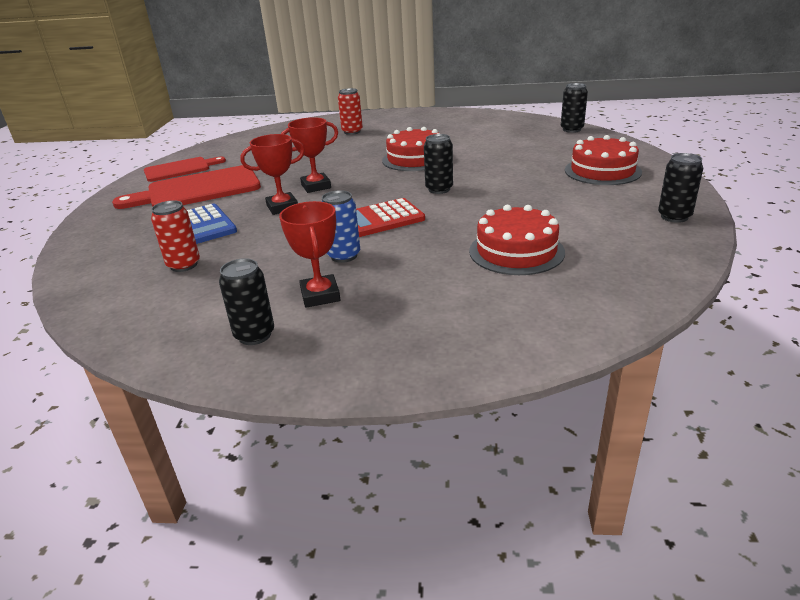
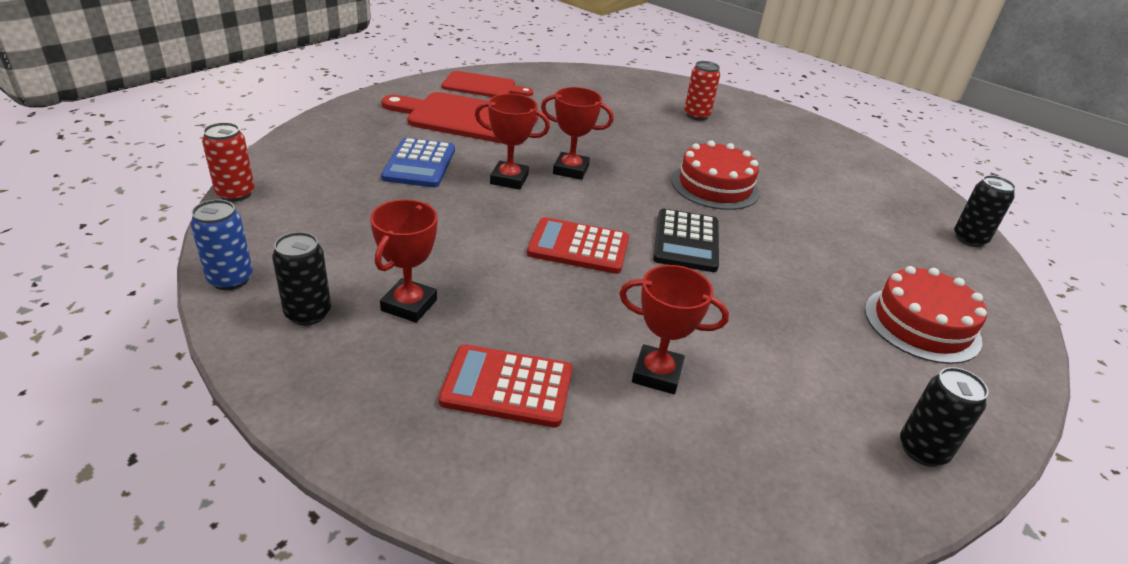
camera: 30 degrees right, 5 degrees up
red can [151,200,200,272] -> red can moved to [202,122,254,202]
blue can [322,190,360,263] -> blue can moved to [191,200,253,290]
black can [424,134,453,194] -> black calculator [653,209,719,272]
red cake [469,205,565,275] -> red trophy [619,265,729,394]
none -> red calculator [439,344,573,428]

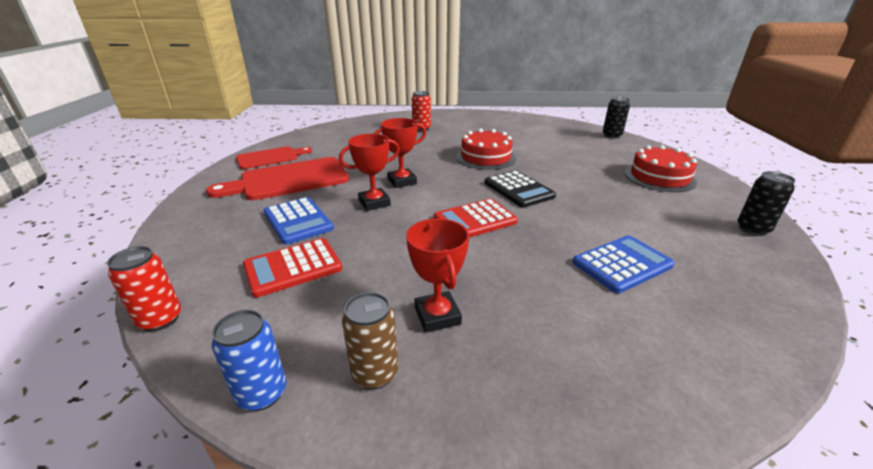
camera: 35 degrees left, 5 degrees down
black can [272,232,331,326] -> brown can [342,292,398,389]
red calculator [439,344,573,428] -> red calculator moved to [243,238,342,298]
red trophy [619,265,729,394] -> blue calculator [573,235,675,294]

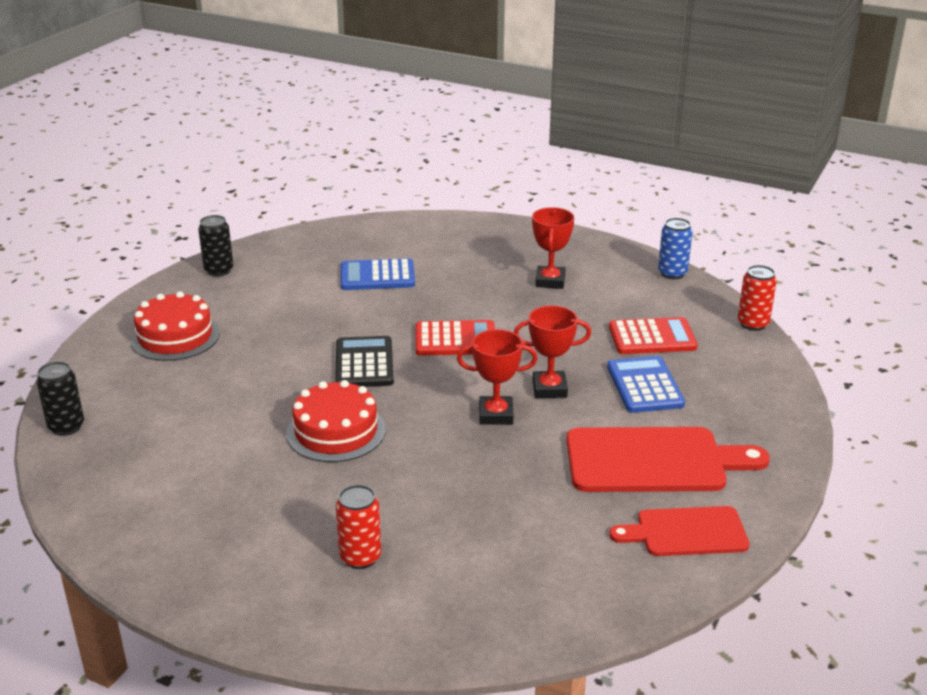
camera: 155 degrees left, 0 degrees up
brown can [342,292,398,389] -> none

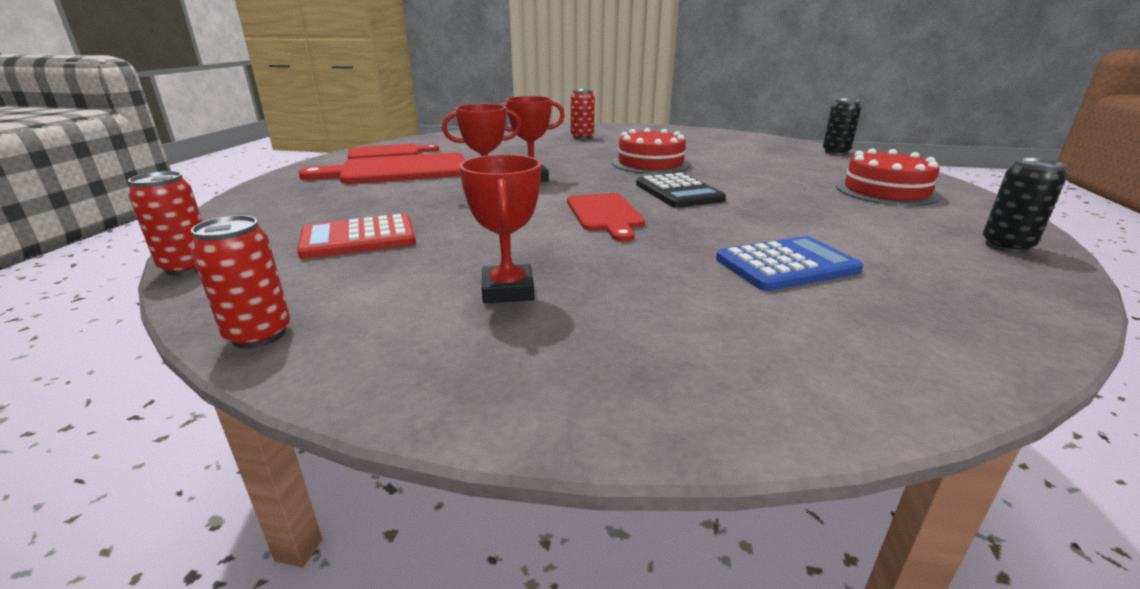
camera: 165 degrees right, 5 degrees down
red calculator [416,320,495,355] -> red cutting board [567,193,645,242]
blue calculator [607,356,685,413] -> none
blue can [658,218,693,279] -> red can [190,215,290,349]

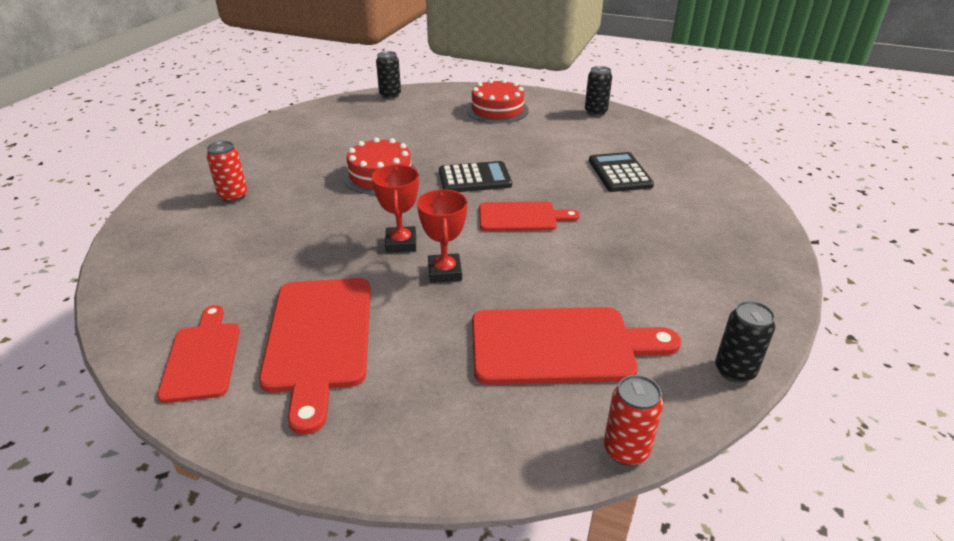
camera: 80 degrees left, 10 degrees up
red can [190,215,290,349] -> black can [715,301,775,383]
red calculator [297,214,416,259] -> red cutting board [472,307,681,385]
red trophy [459,155,541,303] -> none
blue calculator [716,236,863,291] -> black calculator [589,152,654,192]

